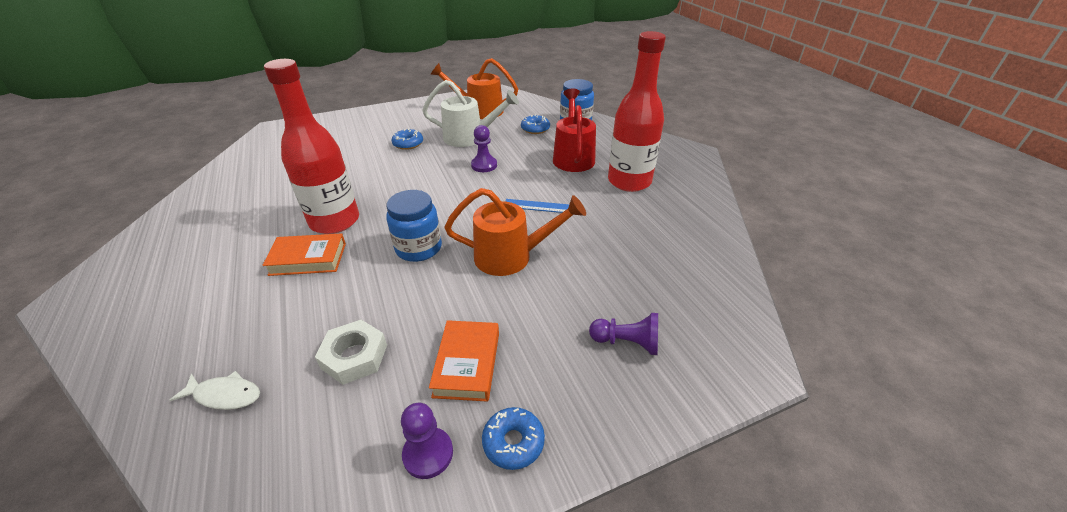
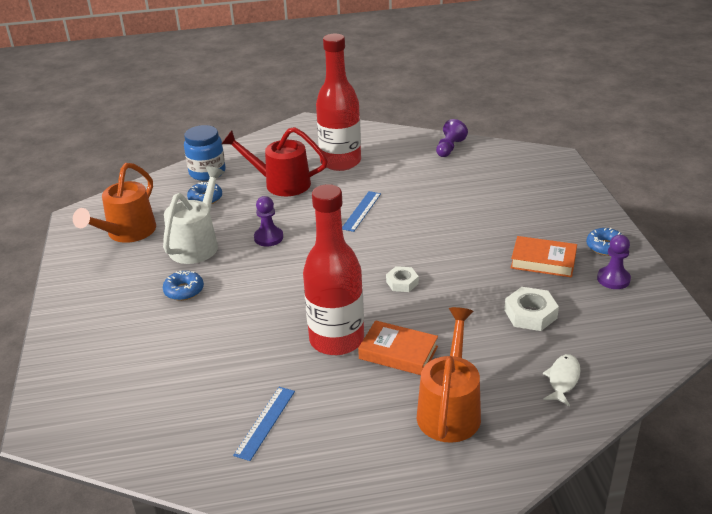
camera: 75 degrees left, 5 degrees down
orange book [262,233,346,276] -> orange book turned 75 degrees counterclockwise [358,320,438,375]
blue jar [386,190,442,262] -> white nut [386,266,419,292]
orange watering can [444,188,586,276] -> orange watering can moved to [417,307,481,443]
purple pawn [589,313,658,355] -> purple pawn moved to [436,119,468,157]
none -> blue ruler [233,387,295,461]

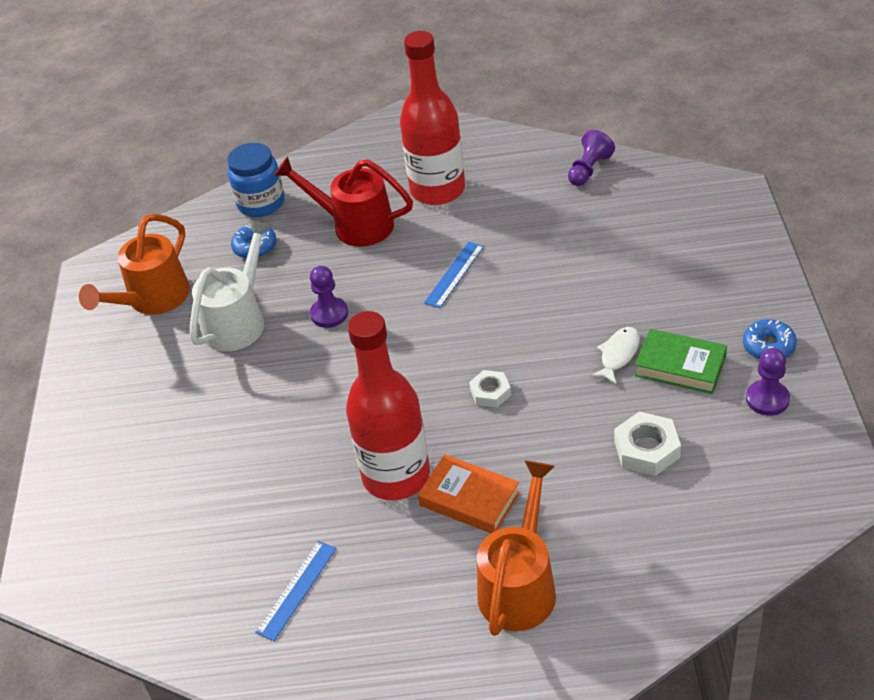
camera: 10 degrees right, 10 degrees up
blue donut [163,271,204,301] -> none
orange book [511,236,577,277] -> green book [635,329,727,394]
white fish [543,354,581,406] -> white fish moved to [590,327,640,385]

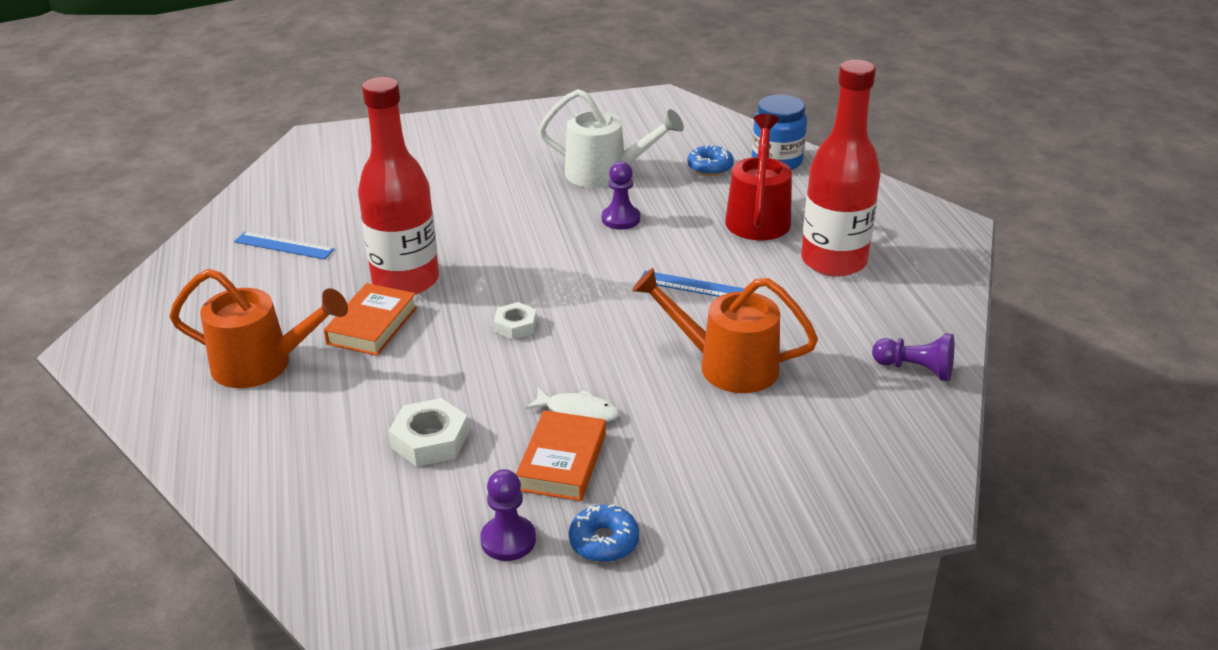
camera: 75 degrees right, 10 degrees down
orange watering can [79,214,190,315] -> orange watering can moved to [632,268,818,393]
green book [635,329,727,394] -> orange book [516,410,606,501]

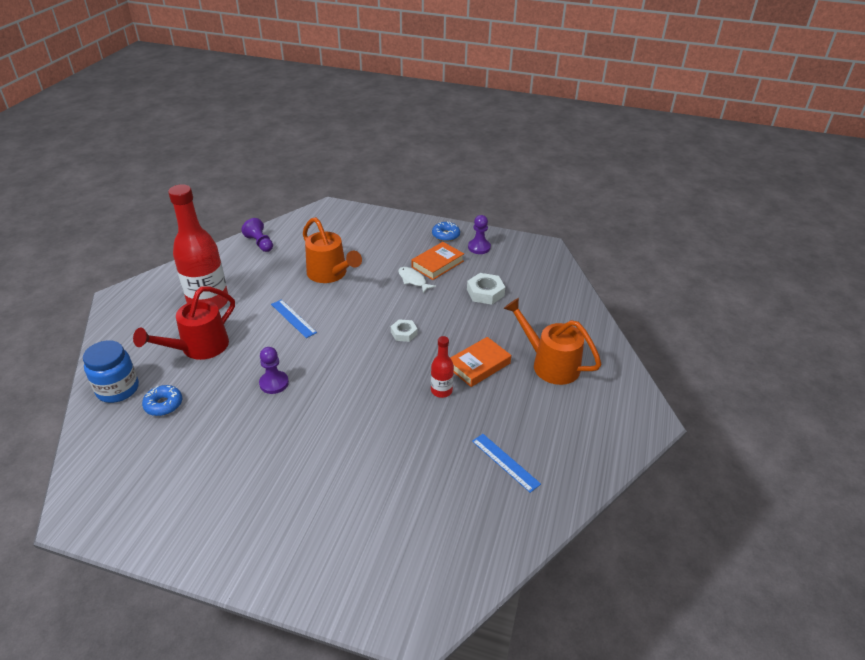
camera: 150 degrees left, 5 degrees up
red bottle [358,77,439,295] -> red bottle [431,336,454,398], size x0.47
white watering can [539,89,684,188] -> none

